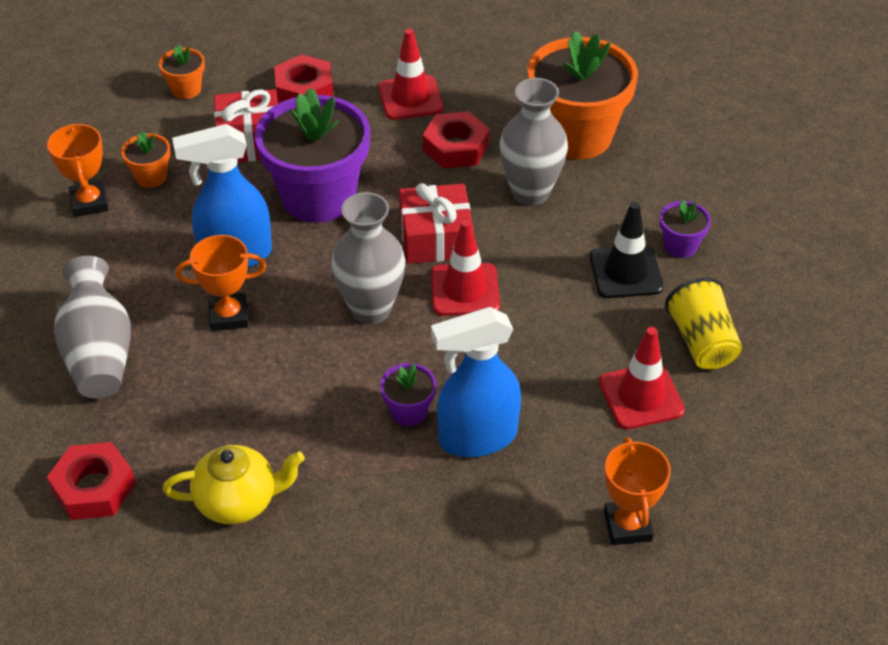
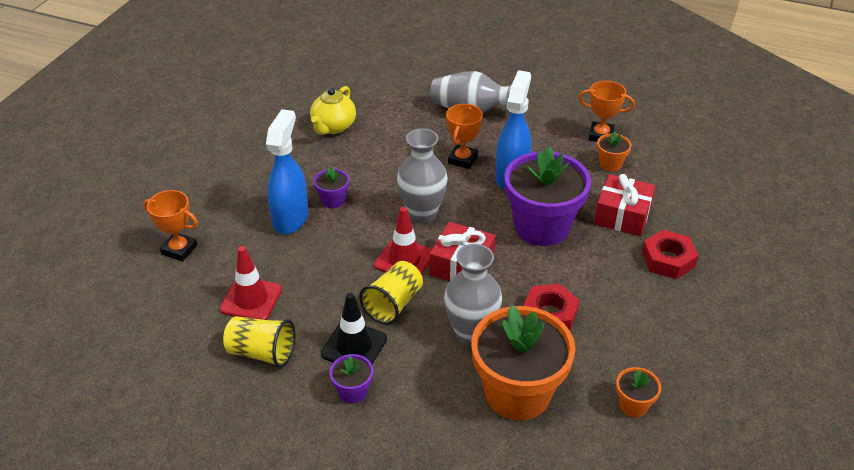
camera: 120 degrees right, 5 degrees down
red nut [47,442,136,520] -> none
orange flower pot [159,45,205,99] -> orange flower pot moved to [616,367,661,417]
red traffic cone [378,29,443,120] -> none
none -> yellow cup [359,261,423,325]

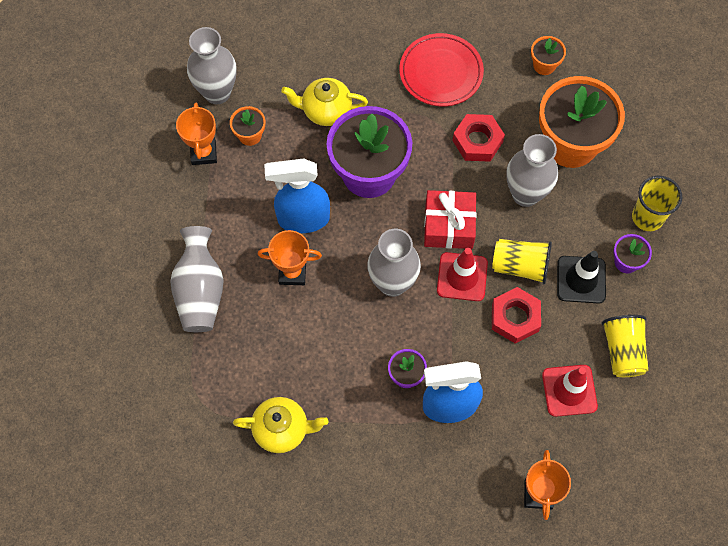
camera: 110 degrees left, 25 degrees up
red gift [594,174,656,236] -> yellow teapot [281,78,368,126]
red nut [642,230,699,279] -> red nut moved to [492,287,541,344]
none -> grey vase [187,27,237,104]
none -> red plate [399,33,484,107]
none -> yellow cup [632,176,682,231]

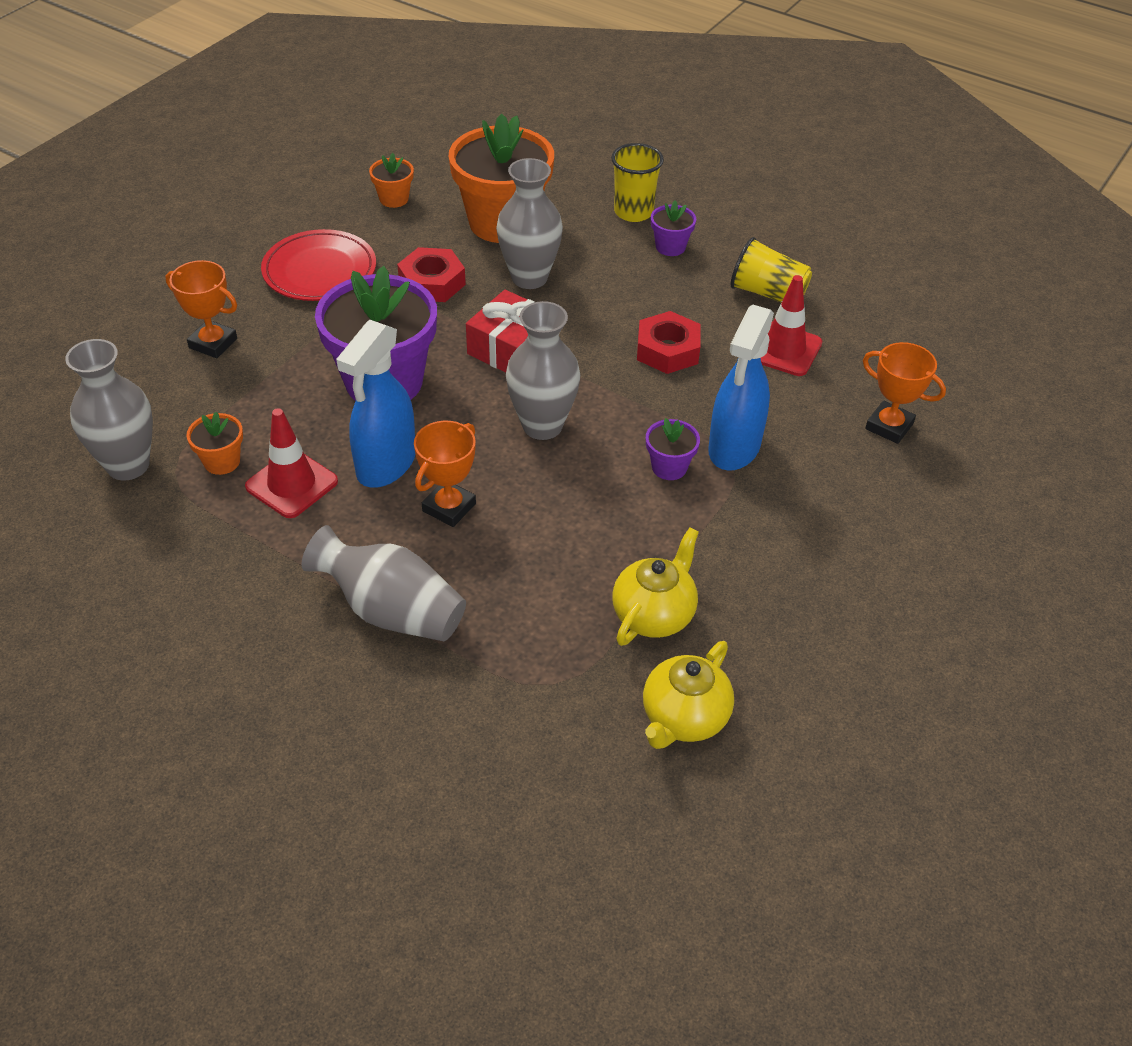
camera: 60 degrees left, 20 degrees down
orange trophy [176,103,217,165] -> orange trophy moved to [166,260,237,358]
yellow teapot [281,78,368,126] -> yellow teapot moved to [643,641,734,749]
red traffic cone [437,248,488,301] -> red traffic cone moved to [245,408,338,518]
yellow cup [492,239,552,284] -> none
black traffic cone [557,251,606,304] -> none

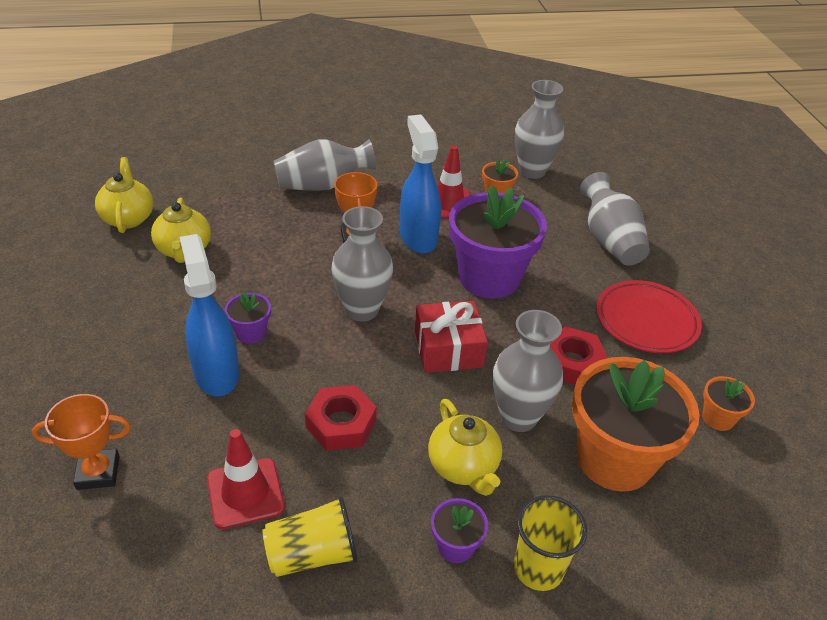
camera: 135 degrees right, 5 degrees down
orange trophy [166,260,237,358] -> grey vase [580,172,650,266]
none -> yellow teapot [428,399,502,496]

